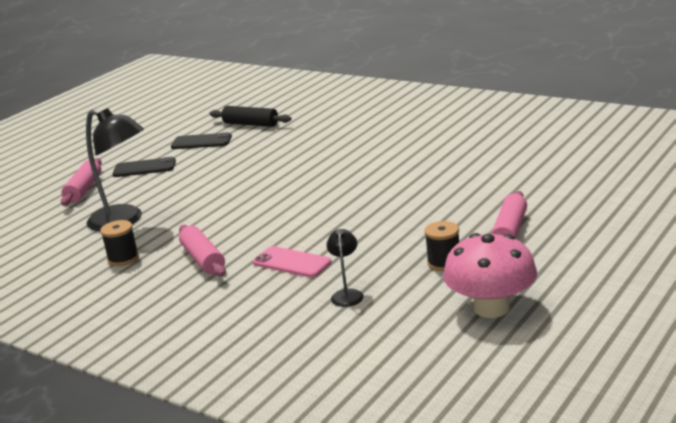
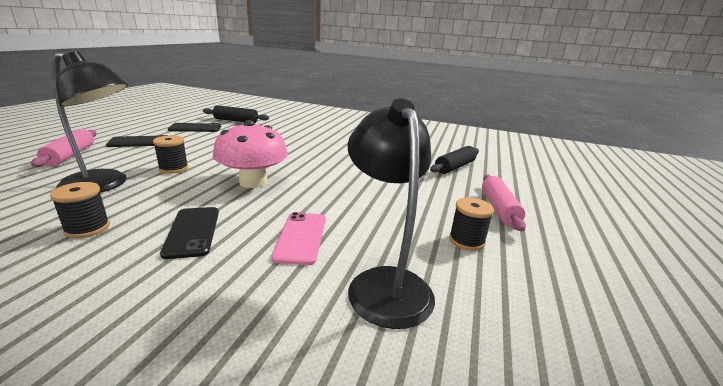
camera: 20 degrees left, 0 degrees up
pink rolling pin [179,225,226,277] -> black phone [160,207,219,259]
pink phone [253,246,332,278] -> pink phone turned 75 degrees clockwise [271,212,326,265]
black lamp [327,229,364,307] -> black lamp [347,98,435,329], size x2.05
pink mushroom [443,233,537,318] -> pink mushroom moved to [213,120,288,188]
none -> black spool [153,135,189,174]
none -> black rolling pin [430,146,479,174]

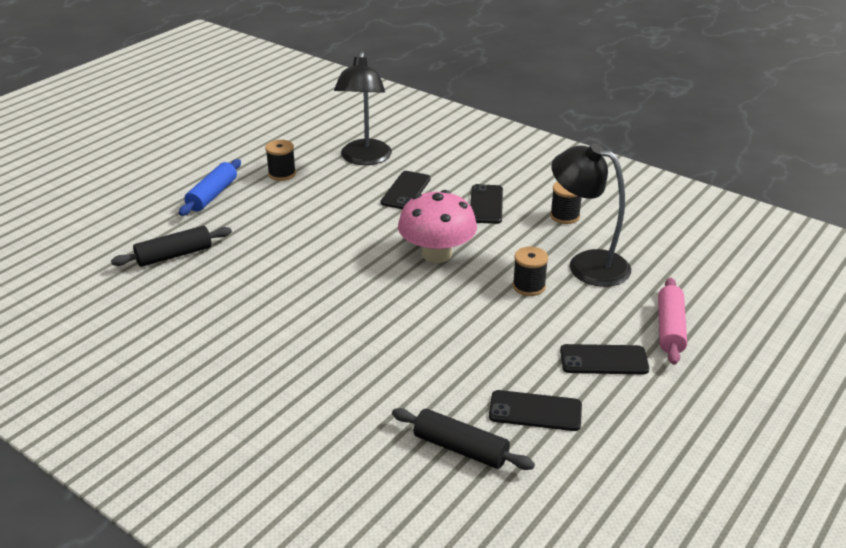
camera: 160 degrees left, 10 degrees up
pink phone [271,212,326,265] -> black phone [381,171,430,209]
pink rolling pin [482,175,526,232] -> blue rolling pin [179,159,241,216]

